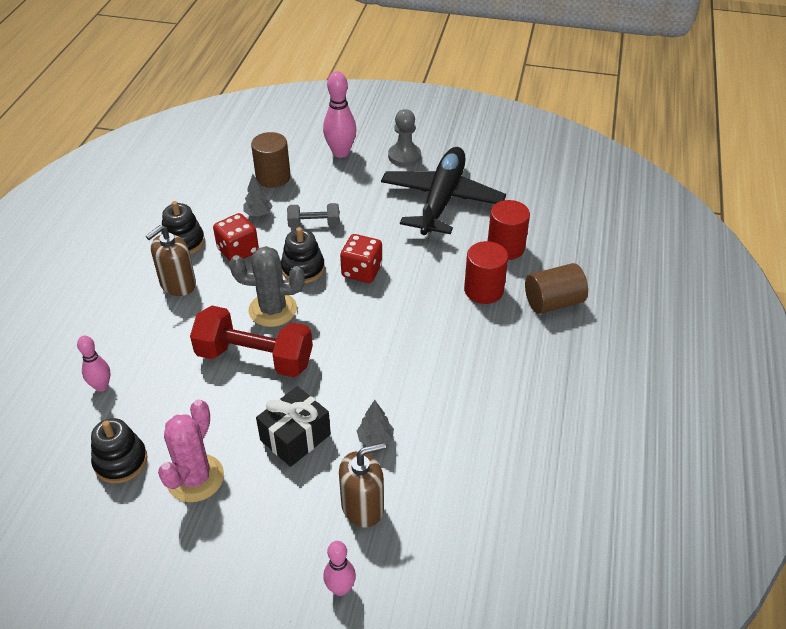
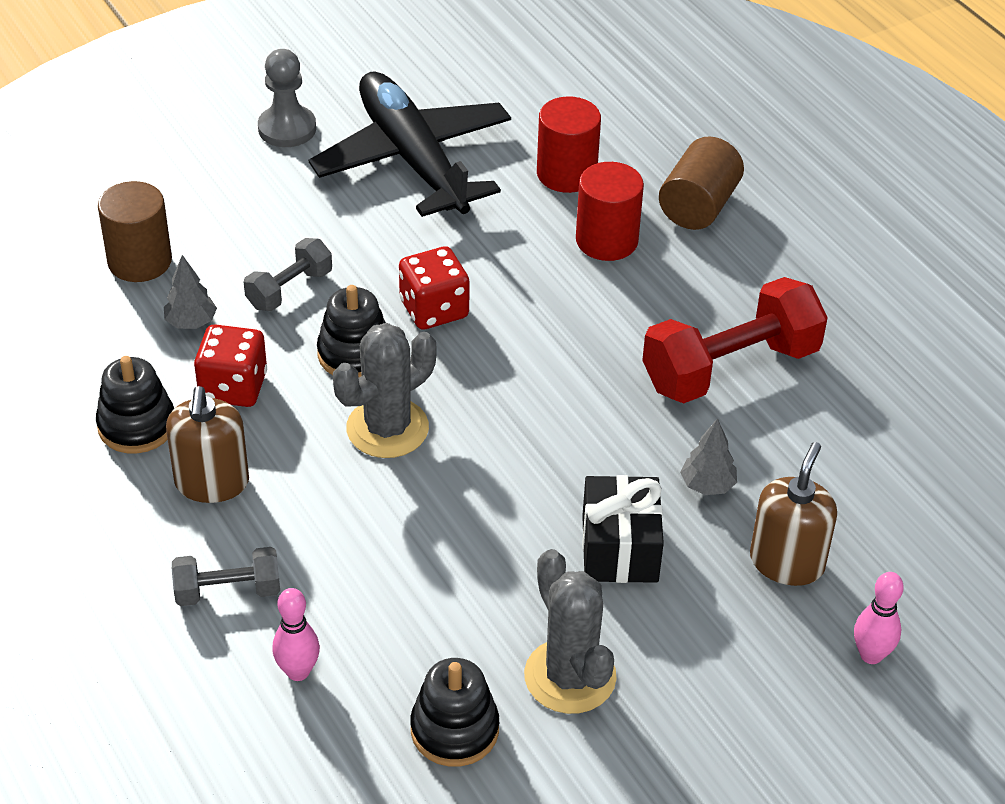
camera: 45 degrees left, 0 degrees up
pink cactus [158,399,224,502] -> grey cactus [524,549,617,714]
red dumbbell [190,306,313,377] -> red dumbbell moved to [642,277,828,403]
pink bowling pin [323,71,357,158] -> none
none -> grey dumbbell [172,547,280,606]

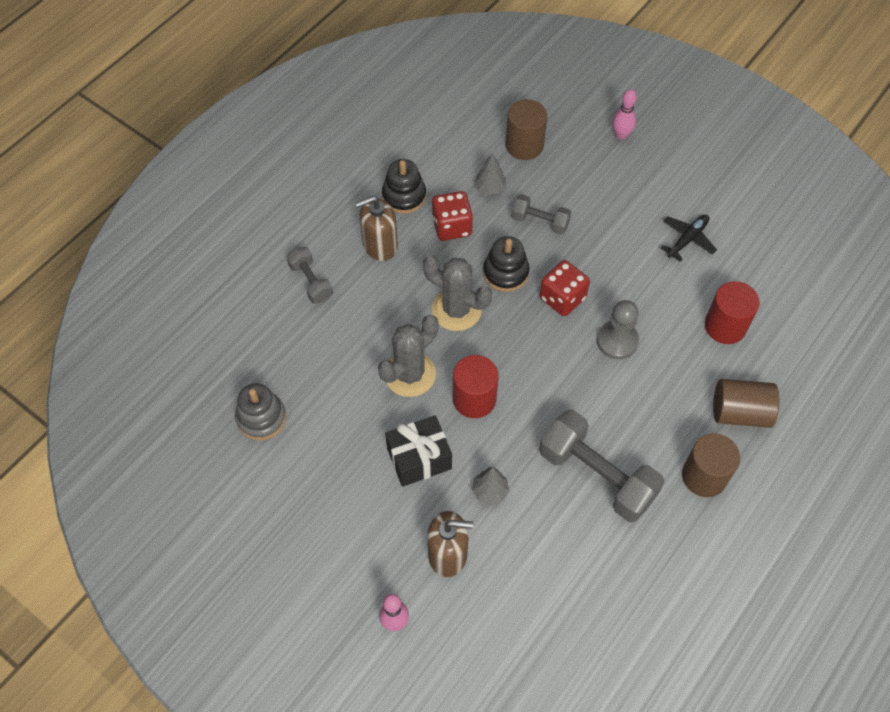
camera: 70 degrees right, 15 degrees up
grey pawn [258,49,316,147] -> grey pawn moved to [597,300,639,359]
pink bowling pin [272,588,320,681] -> pink bowling pin moved to [612,89,637,140]
black plane [309,71,511,217] -> black plane [661,215,717,262], size x0.43
black stacking toy [410,658,499,767] -> grey stacking toy [235,383,286,441]
grey cactus [524,549,617,714] -> grey cactus moved to [378,315,439,397]
red cylinder [576,162,644,261] -> red cylinder moved to [453,355,499,418]
red dumbbell [642,277,828,403] -> grey dumbbell [539,410,665,522]
none -> brown cylinder [682,433,740,497]

